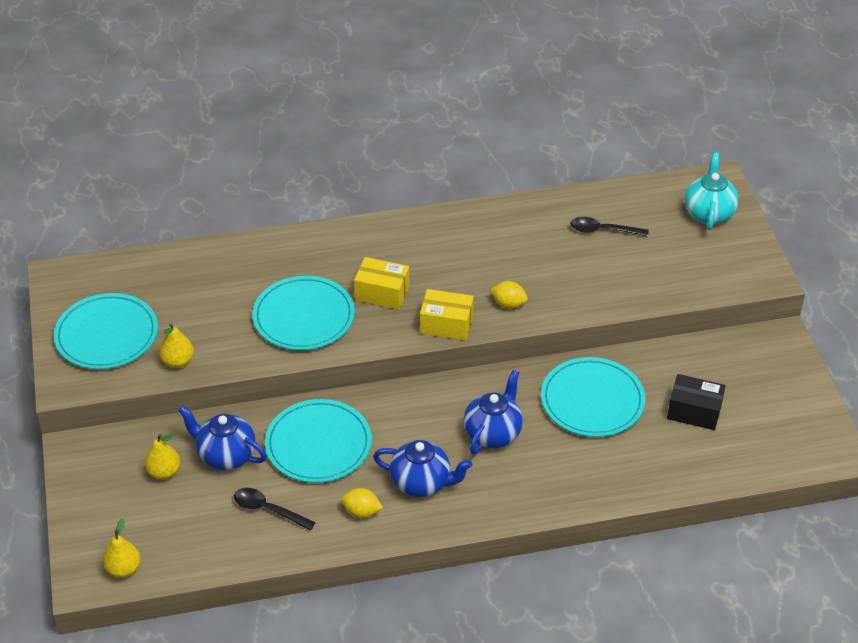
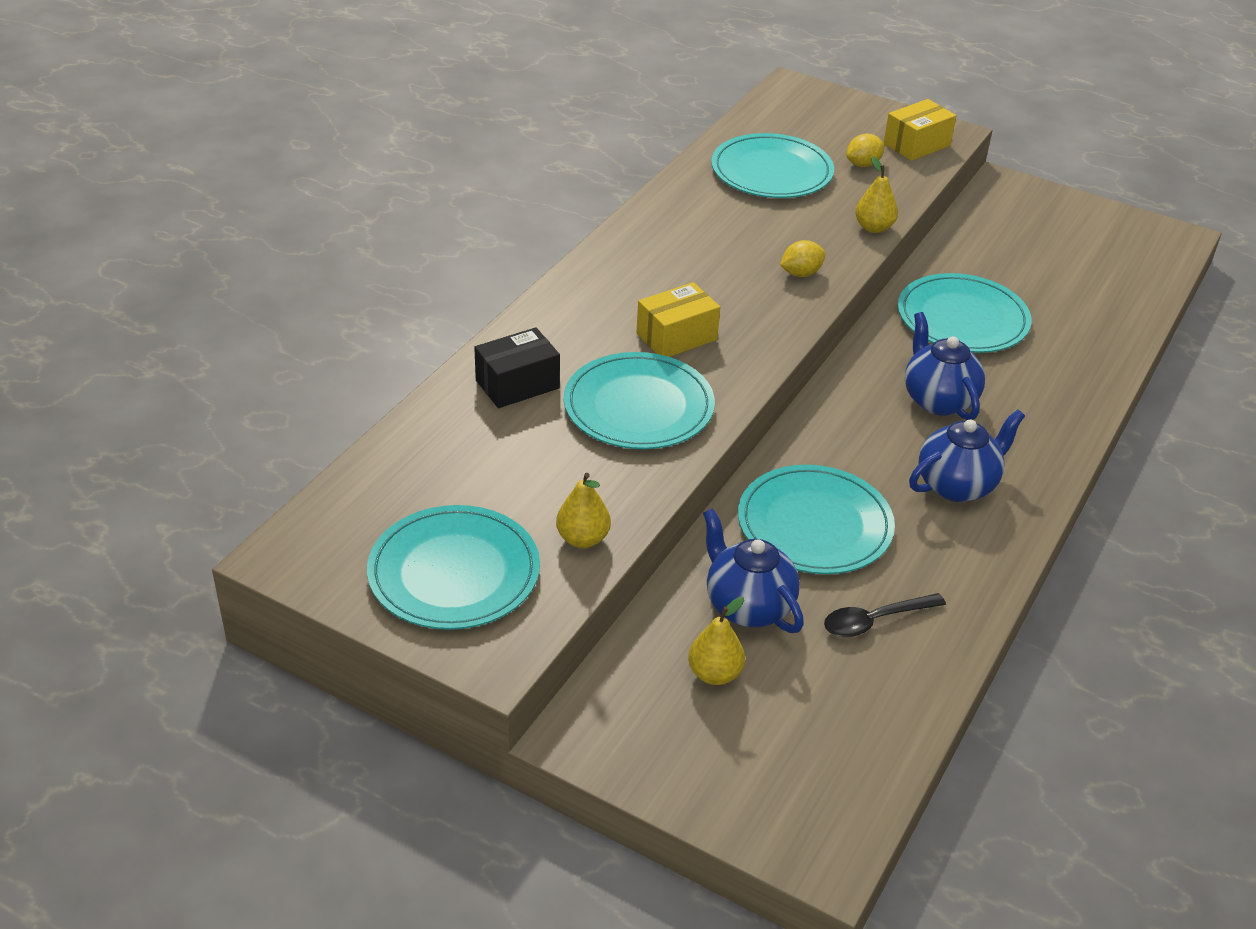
camera: 50 degrees left, 5 degrees down
yellow pear [103,518,141,578] -> yellow pear moved to [855,156,898,233]
blue teapot [178,405,267,470] -> blue teapot turned 75 degrees clockwise [703,508,804,633]
yellow lemon [341,488,383,518] -> yellow lemon moved to [846,134,884,167]
yellow box [420,289,474,341] -> yellow box moved to [884,99,956,161]
black spoon [570,217,649,237] -> turquoise plate [711,133,834,198]
black box [667,374,725,430] -> black box moved to [474,327,560,408]
turquoise teapot [685,153,739,230] -> none

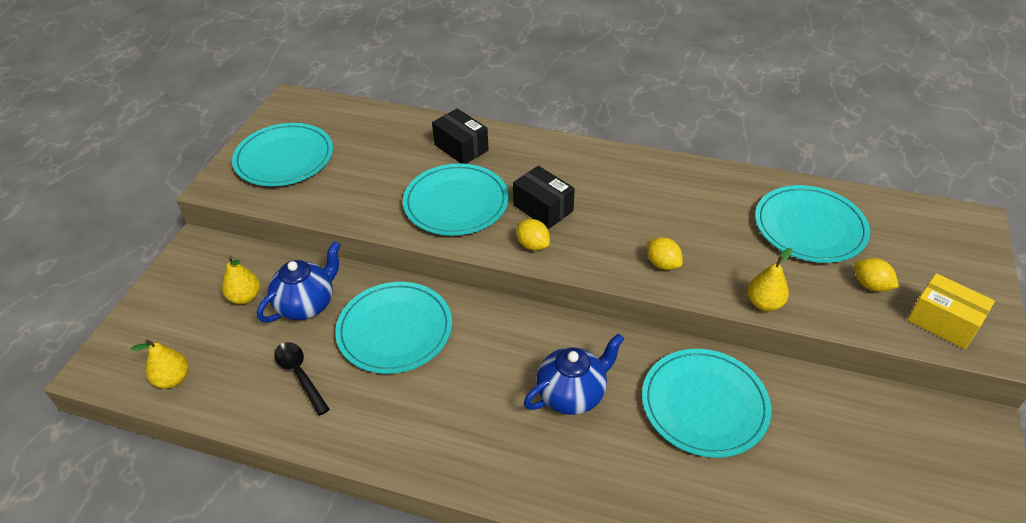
camera: 80 degrees right, 5 degrees up
yellow pear [556,473,611,548] -> yellow pear moved to [130,339,189,388]
yellow box [637,282,720,357] -> black box [513,166,575,229]
blue teapot [909,409,1025,502] -> none
none -> yellow lemon [517,219,550,251]

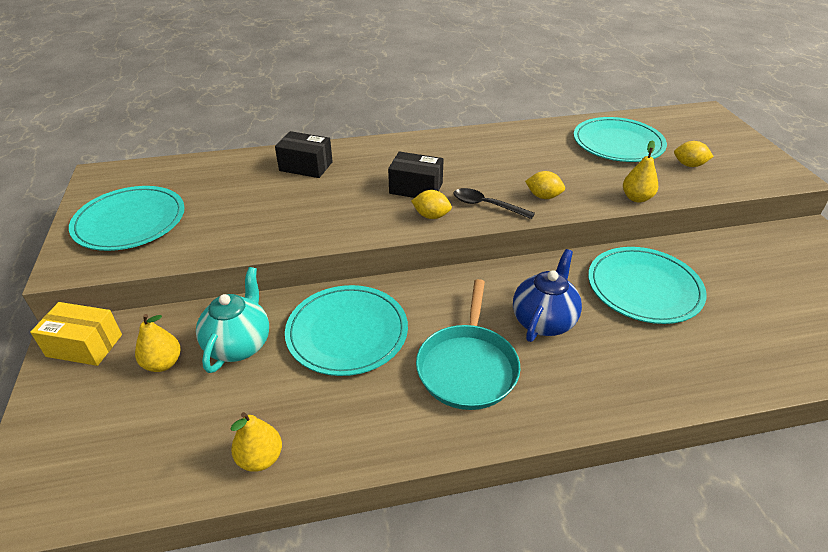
camera: 30 degrees left, 5 degrees down
yellow pear [130,339,189,388] -> yellow pear moved to [230,412,282,472]
blue teapot [257,241,341,322] -> turquoise teapot [196,267,269,373]
black spoon [274,342,330,416] -> black spoon moved to [453,188,535,219]
turquoise plate [403,163,509,236] -> none
yellow box [907,273,995,349] -> yellow box moved to [30,302,122,366]
none -> turquoise pan [416,279,520,410]

